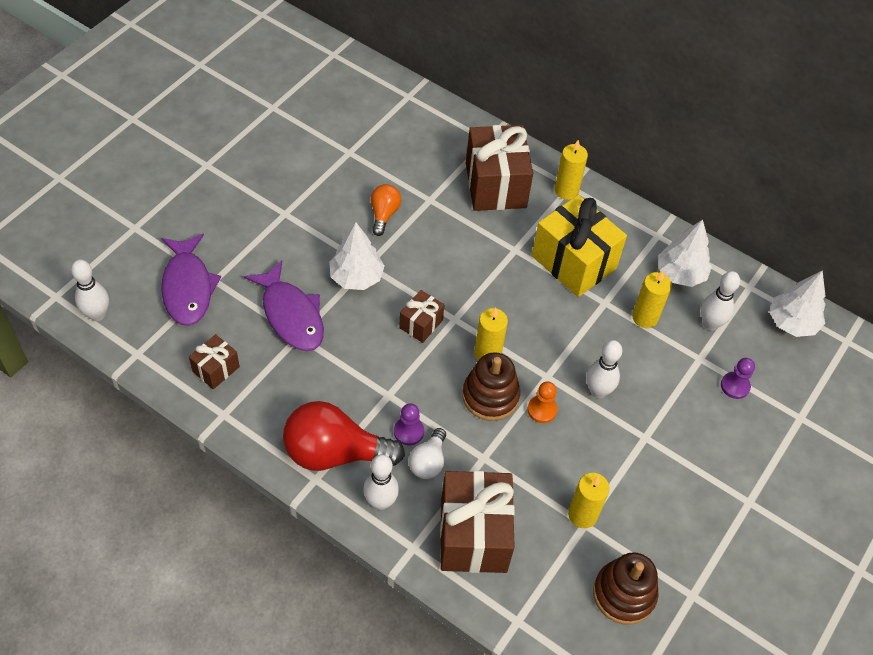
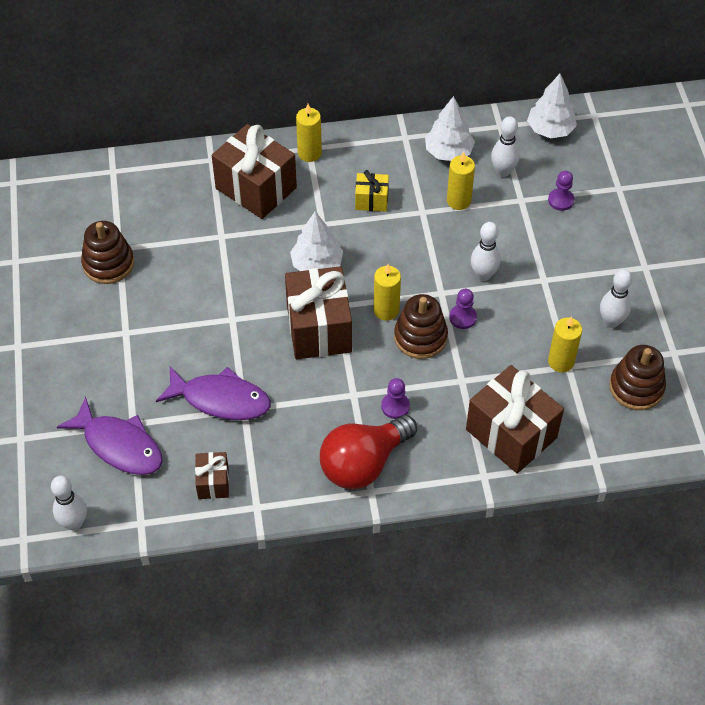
camera: 40 degrees left, 0 degrees up
white tree [329,222,384,290] -> white tree moved to [290,211,343,271]
white bowling pin [363,454,399,510] -> white bowling pin moved to [600,269,632,328]
orange light bulb [371,184,401,236] -> none
brown gift [399,290,444,343] -> brown gift [285,266,352,359], size x2.00
white light bulb [409,428,446,479] -> none
orange pawn [527,382,558,423] -> purple pawn [449,289,477,329]
yellow gift [532,195,627,297] -> yellow gift [355,170,389,212], size x0.50
none -> brown stacking toy [81,221,134,284]

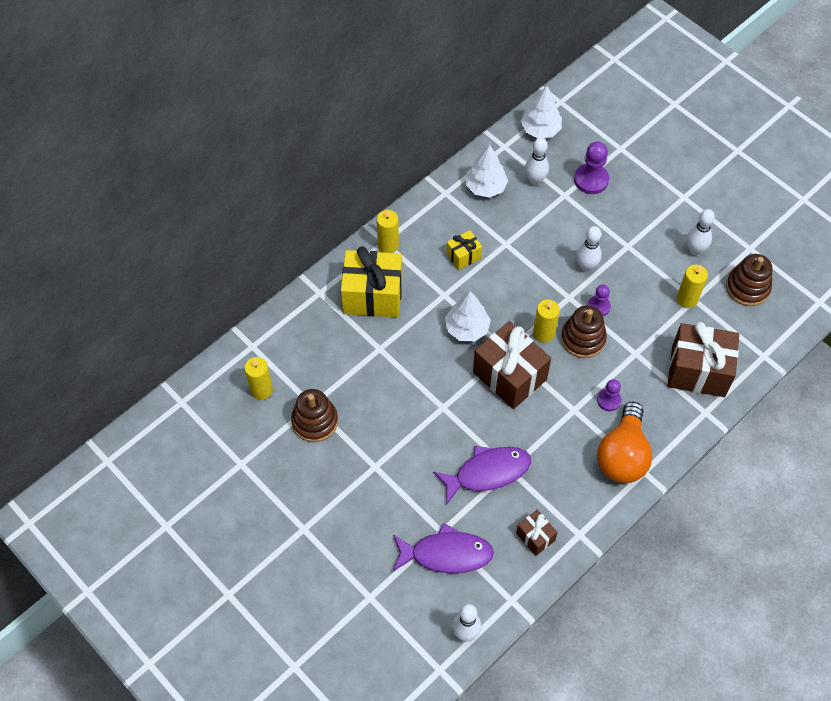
camera: 35 degrees left, 5 degrees up
brown gift [212,124,297,219] -> yellow gift [341,246,402,318]
red light bulb [320,415,417,489] -> orange light bulb [597,402,653,483]
yellow candle [447,152,475,210] -> yellow candle moved to [245,357,273,400]
purple pawn [548,171,574,211] -> purple pawn [574,142,609,194], size x1.60

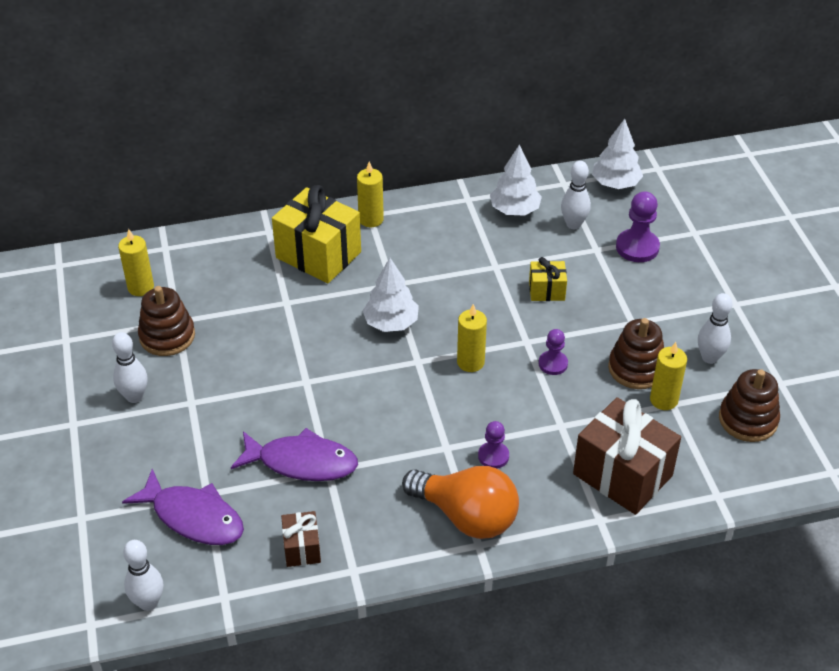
camera: 30 degrees right, 15 degrees down
yellow gift [446,230,482,270] -> yellow gift moved to [529,257,567,301]
brown gift [473,321,551,409] -> none
brown stacking toy [561,305,607,358] -> brown stacking toy moved to [608,318,664,389]
white bowling pin [576,226,602,272] -> white bowling pin moved to [112,332,148,403]
orange light bulb [597,402,653,483] -> orange light bulb turned 105 degrees counterclockwise [402,466,519,539]

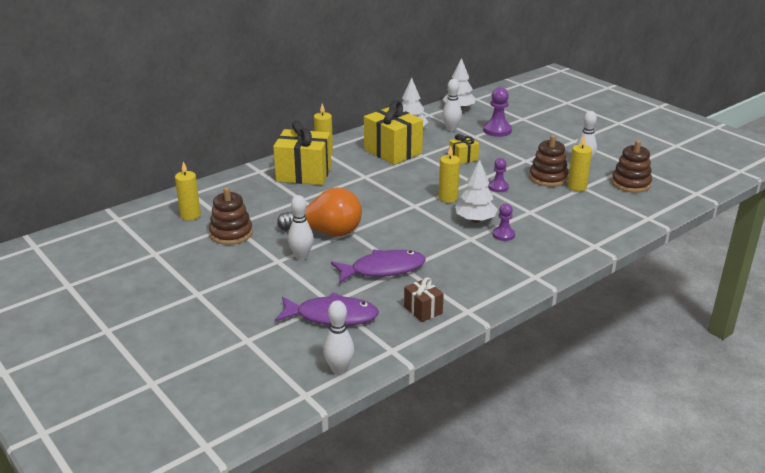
camera: 25 degrees left, 15 degrees down
white bowling pin [112,332,148,403] -> white bowling pin moved to [288,195,314,260]
white tree [362,258,419,332] -> white tree moved to [455,159,498,223]
orange light bulb [402,466,519,539] -> orange light bulb moved to [277,187,362,236]
brown gift [573,397,681,515] -> none
none -> yellow gift [364,100,423,165]

